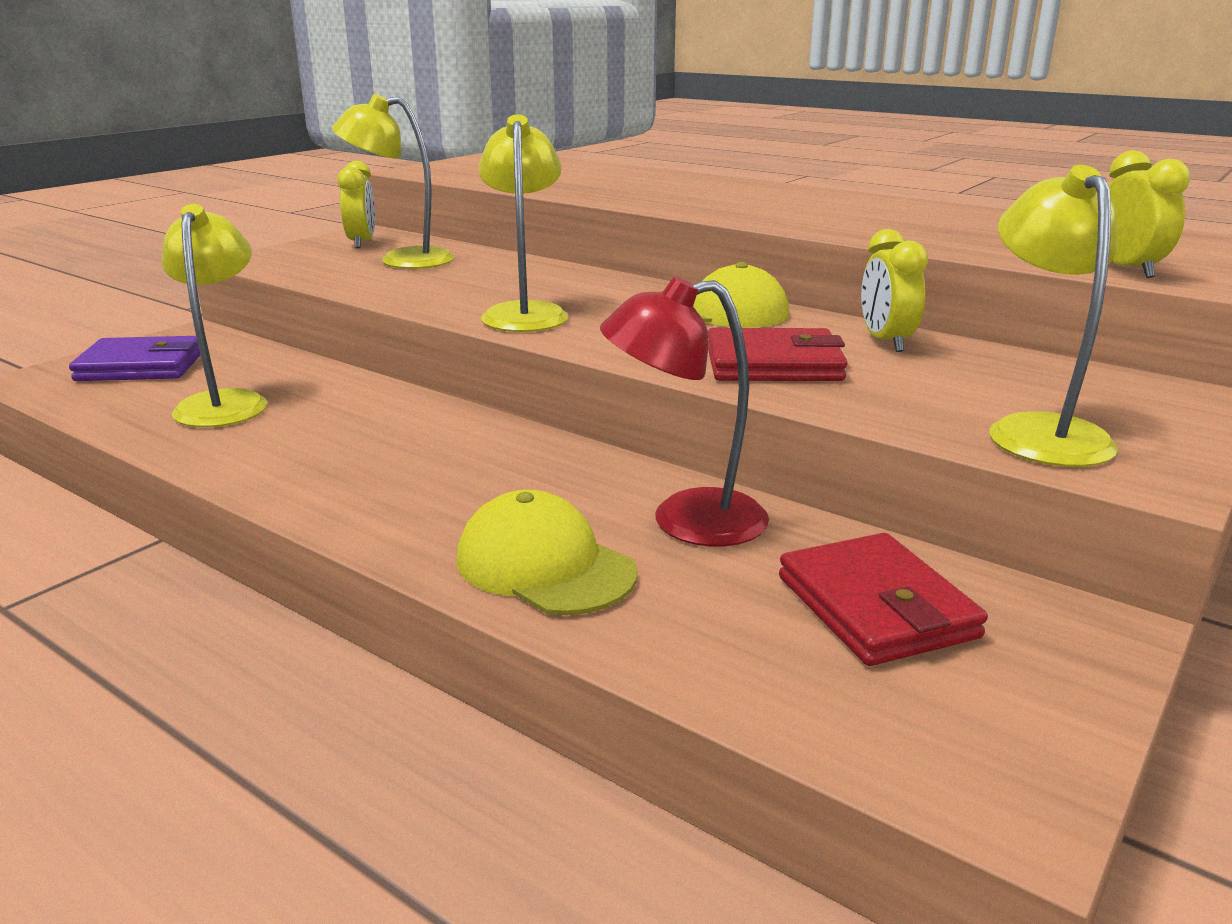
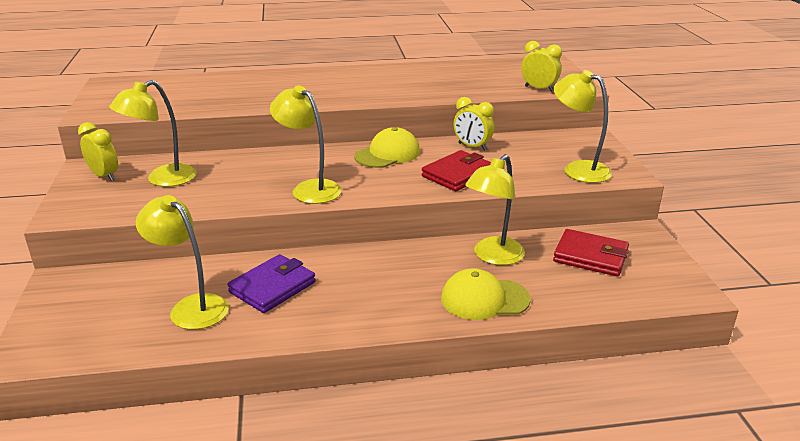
camera: 45 degrees left, 5 degrees up
purple wallet [69,336,200,381] -> purple wallet moved to [227,254,316,313]
red lamp [600,276,769,546] -> yellow lamp [465,154,525,265]

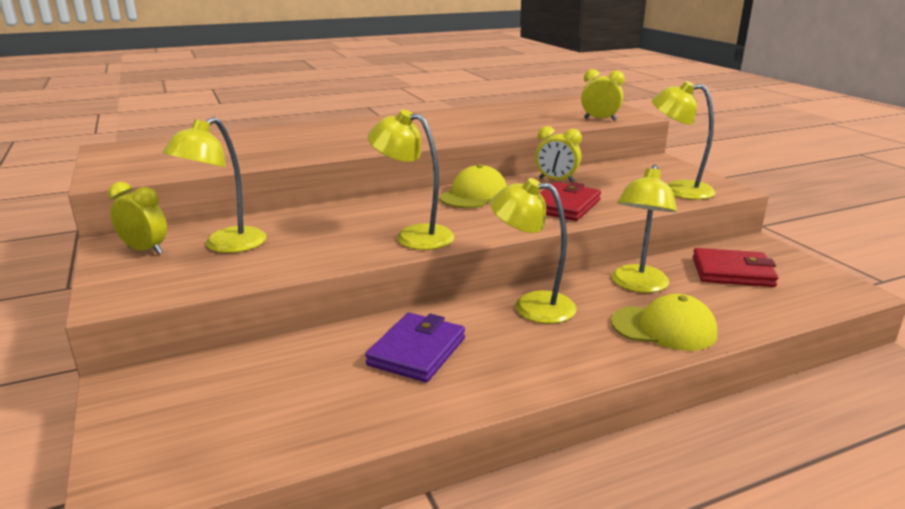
camera: 15 degrees left, 5 degrees down
yellow lamp [136,195,229,330] -> yellow lamp moved to [490,178,577,324]
yellow cap [441,268,531,320] -> yellow cap turned 150 degrees counterclockwise [611,294,717,351]

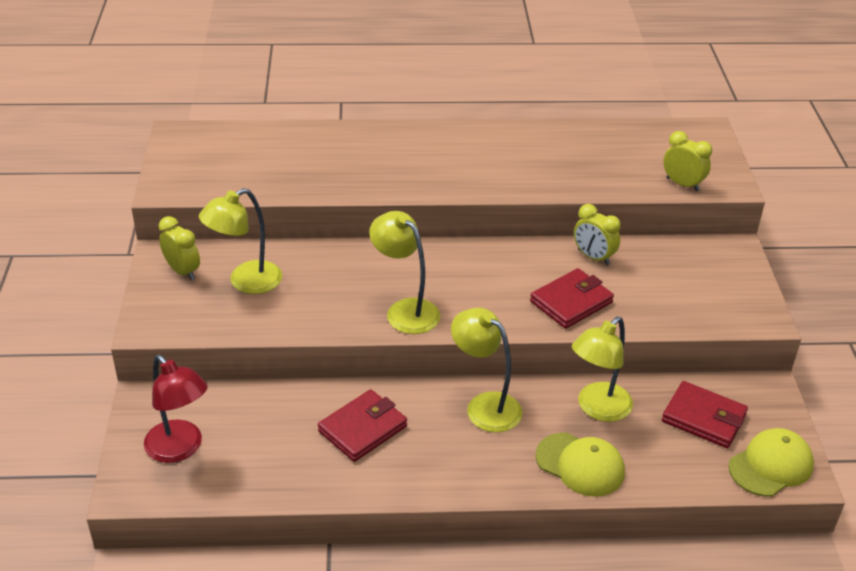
camera: 20 degrees right, 15 degrees up
purple wallet [365,313,465,382] -> red wallet [318,389,407,462]
yellow cap [439,164,507,208] -> yellow cap moved to [728,428,814,497]
yellow lamp [651,81,716,200] -> none
none -> red lamp [144,355,208,463]

